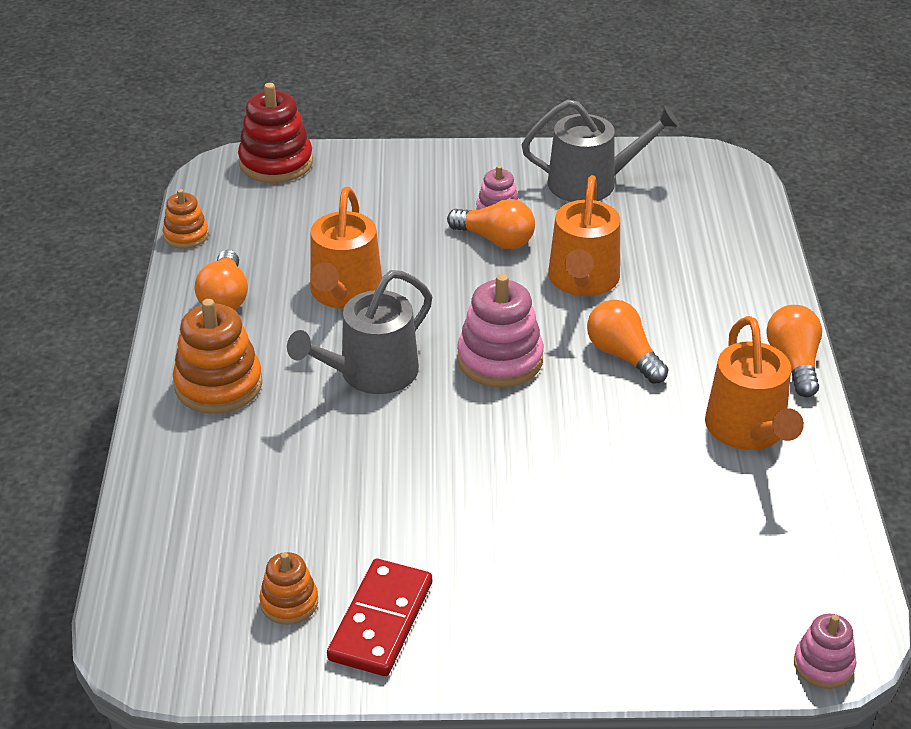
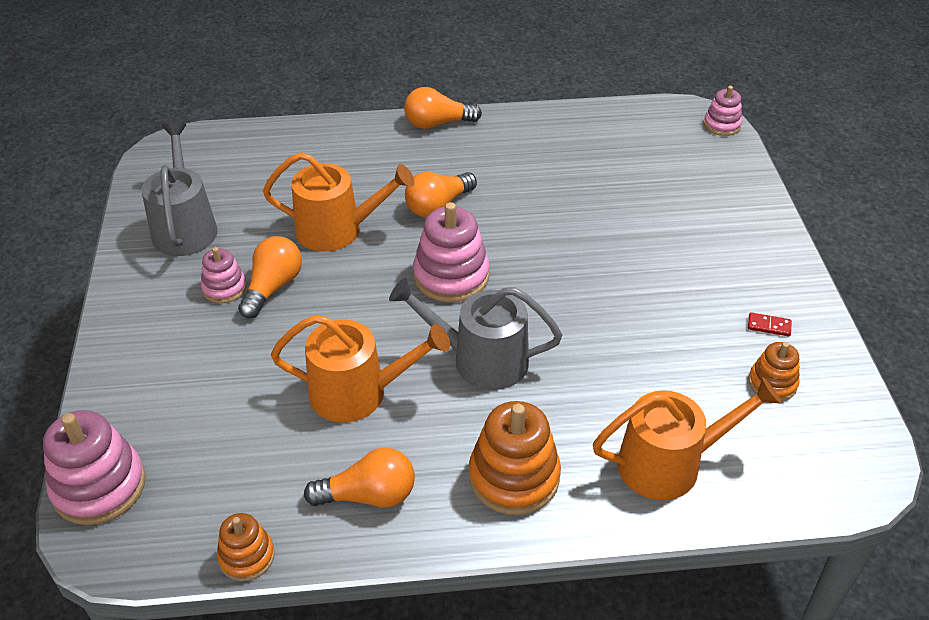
camera: 95 degrees left, 5 degrees up
red stacking toy [238,83,313,183] -> pink stacking toy [43,410,146,525]
grey watering can [287,270,432,394] -> grey watering can turned 150 degrees clockwise [389,278,562,390]
red domino [327,559,432,676] -> red domino [748,312,792,336], size x0.41
orange watering can [705,316,804,450] -> orange watering can moved to [593,377,781,500]

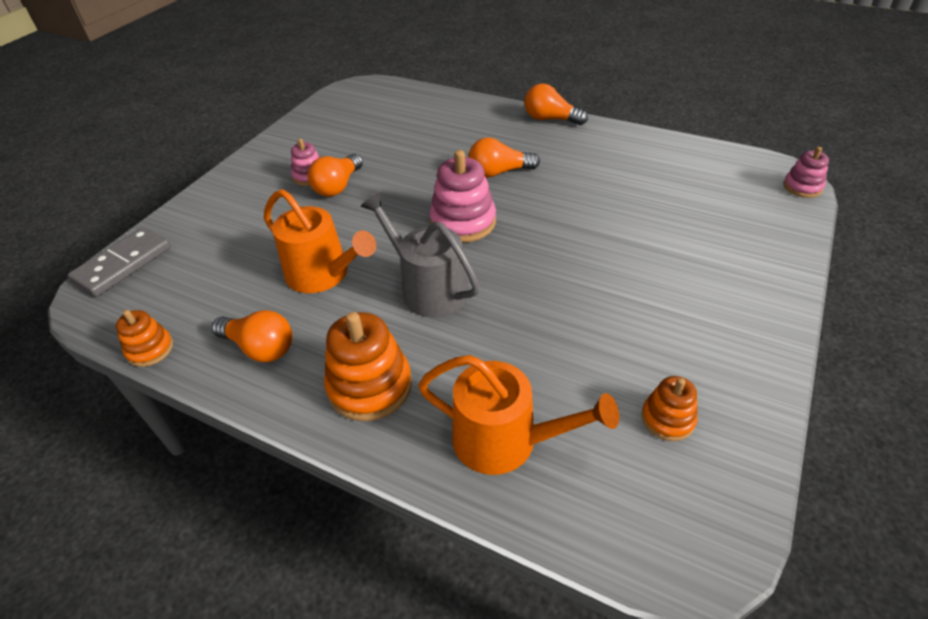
camera: 35 degrees right, 0 degrees up
pink stacking toy [43,410,146,525] -> grey domino [68,227,171,297]
grey watering can [142,122,218,256] -> none
orange light bulb [238,236,302,319] -> orange light bulb turned 150 degrees clockwise [308,154,363,197]
orange watering can [263,152,414,251] -> none
red domino [748,312,792,336] -> none

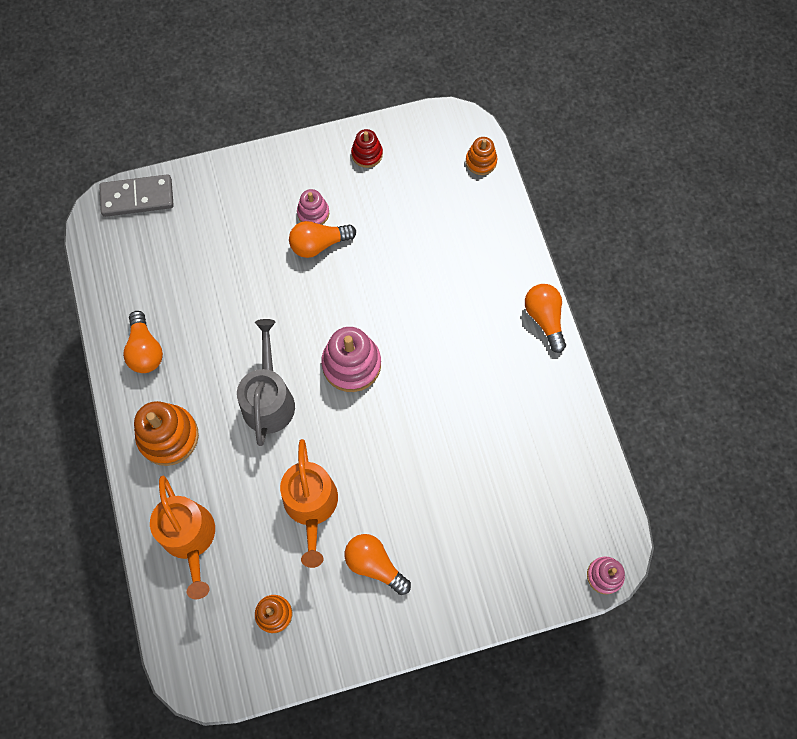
camera: 45 degrees right, 25 degrees up
orange stacking toy [116,310,173,367] -> orange stacking toy moved to [466,137,497,175]
orange watering can [264,189,376,293] -> orange watering can moved to [280,439,338,568]
orange light bulb [468,138,540,177] -> orange light bulb moved to [345,534,411,595]
none -> red stacking toy [351,129,383,168]

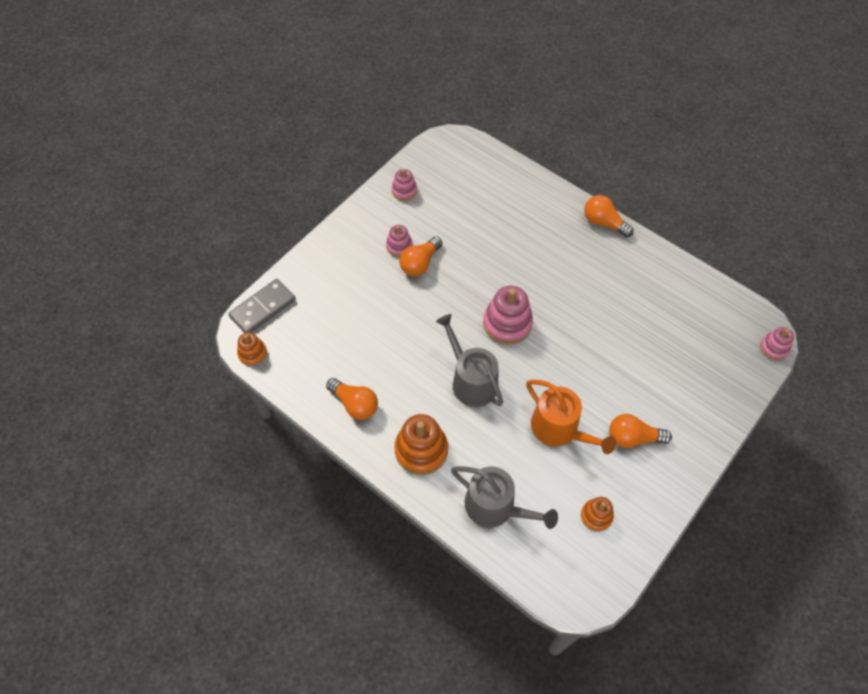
camera: 35 degrees left, 10 degrees down
orange watering can [150,476,215,599] -> grey watering can [451,466,558,529]
red stacking toy [351,129,383,168] -> pink stacking toy [392,169,417,201]
orange stacking toy [466,137,497,175] -> orange stacking toy moved to [237,332,267,366]

